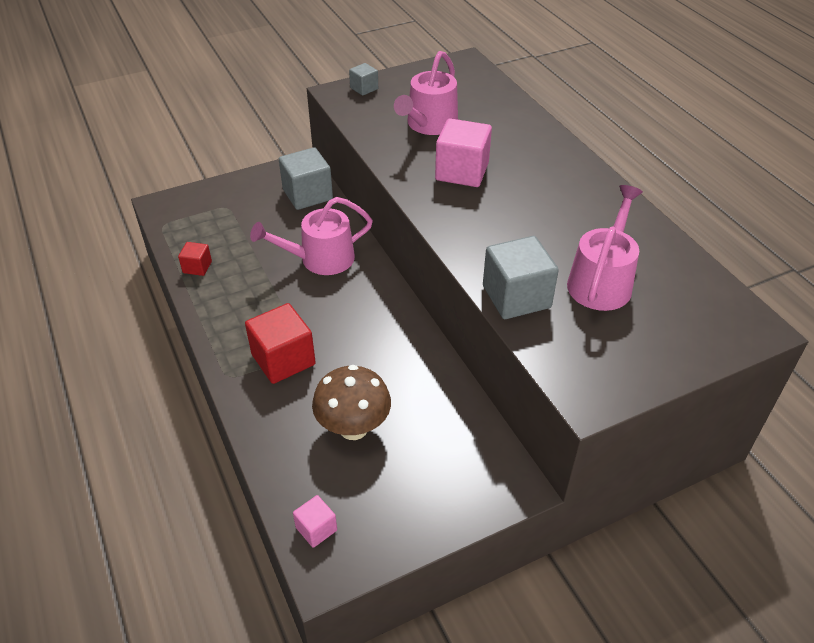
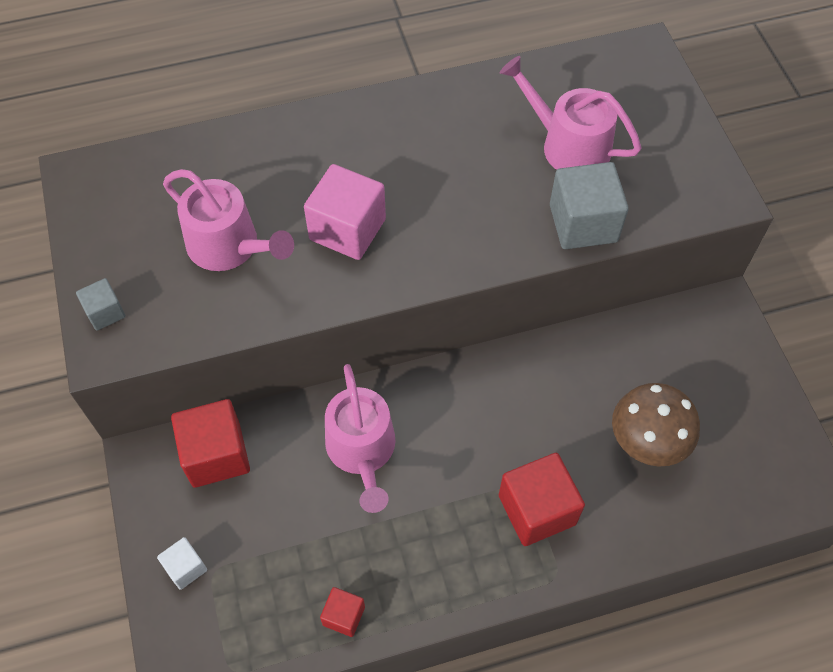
camera: 80 degrees left, 15 degrees up
grey cube [279,147,333,210] -> red cube [171,399,250,488]
pink cube [293,495,337,548] -> none
none -> white cube [157,537,207,590]

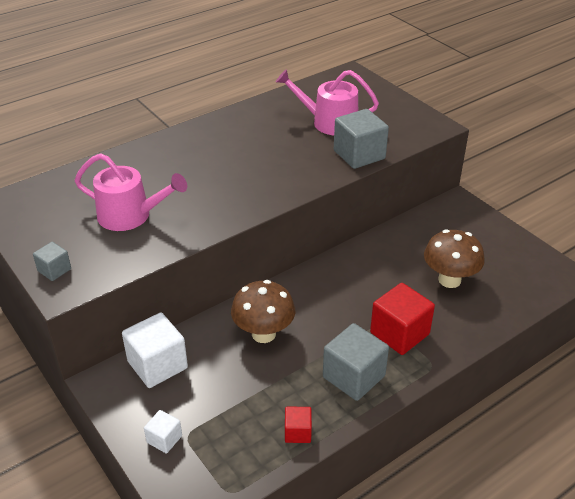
camera: 20 degrees left, 20 degrees down
red cube [171,399,250,488] -> white cube [122,312,188,388]
pink cube [304,164,386,260] -> none
pink watering can [325,364,396,513] -> brown mushroom [231,280,295,343]
none -> grey cube [323,323,389,401]

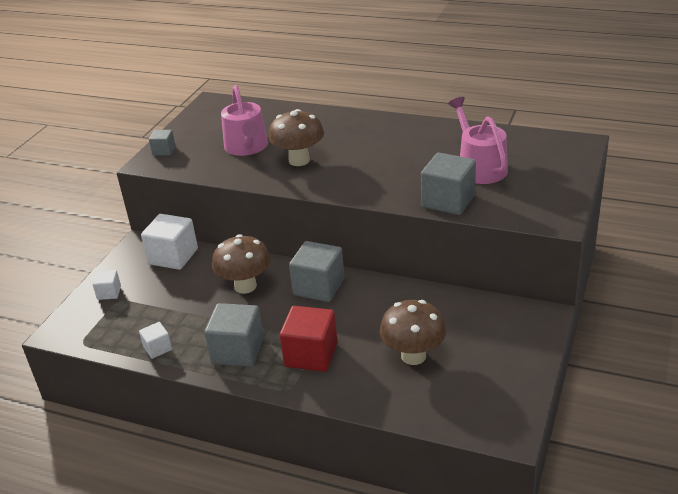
camera: 60 degrees right, 5 degrees down
red cube [285,407,312,443] -> white cube [139,322,172,359]
none -> brown mushroom [269,109,324,166]
none -> grey cube [289,241,344,302]

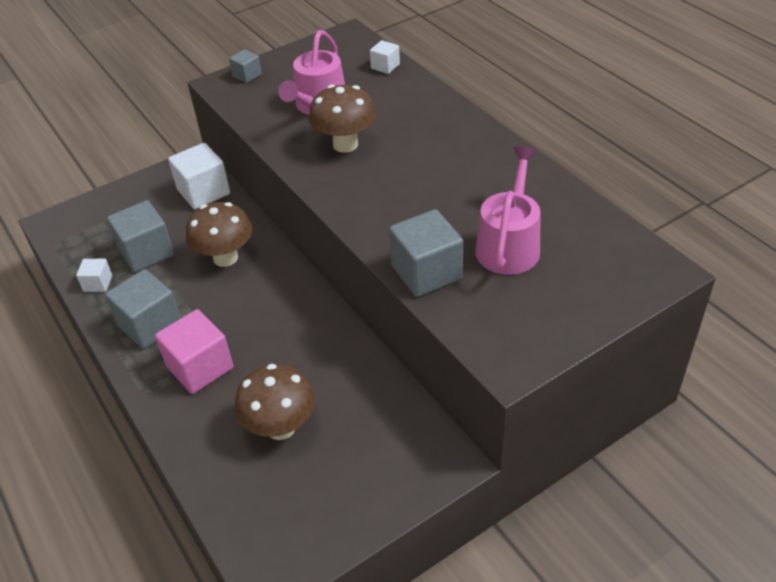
camera: 35 degrees right, 10 degrees up
white cube [92,270,121,300] -> white cube moved to [370,40,400,74]
red cube [280,306,338,372] -> pink cube [155,309,234,394]
grey cube [289,241,344,302] -> grey cube moved to [107,200,174,272]

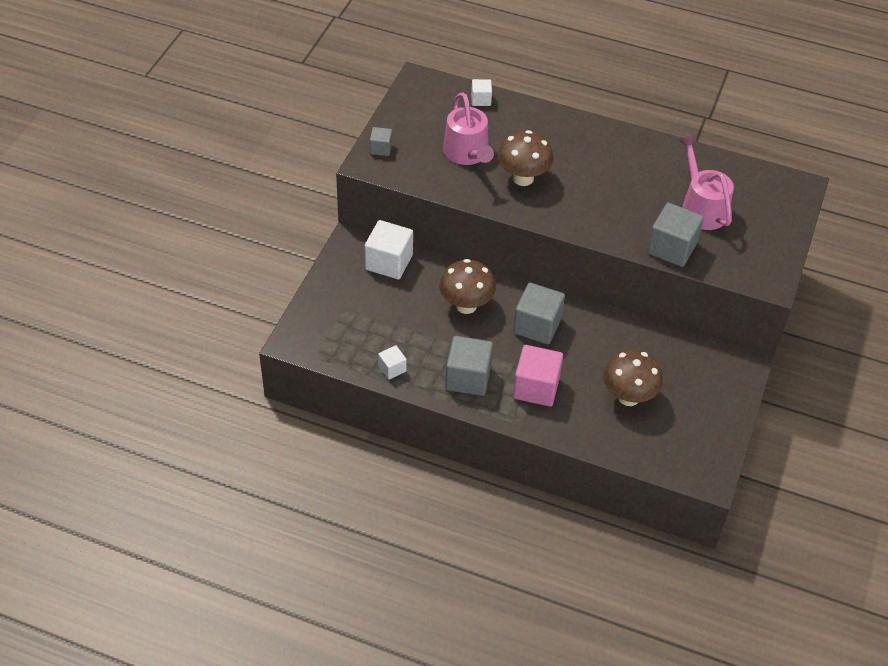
camera: 40 degrees left, 5 degrees up
grey cube [107,200,174,272] -> grey cube moved to [513,283,565,344]

